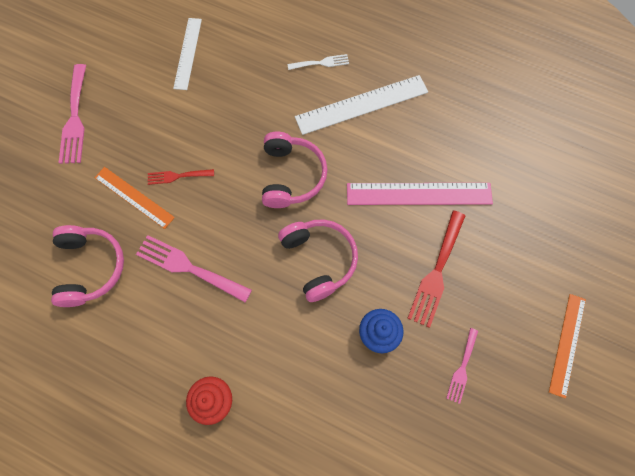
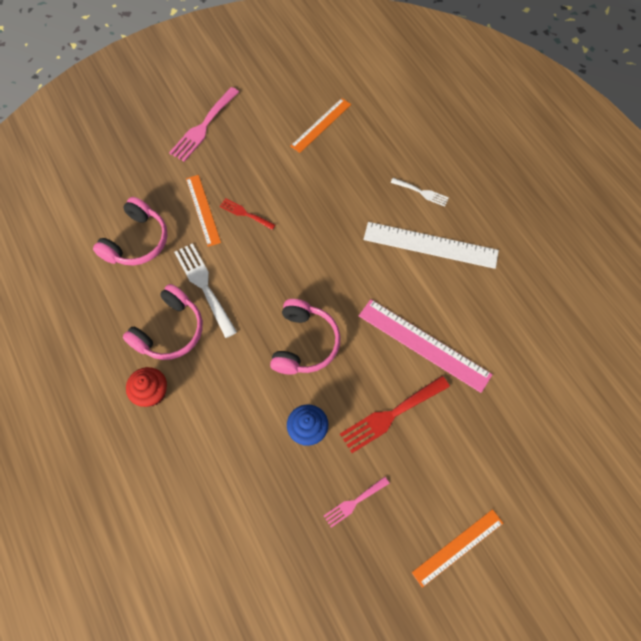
camera: 35 degrees right, 5 degrees down
pink fork [136,235,252,302] -> white fork [174,243,237,338]
white ruler [173,18,202,90] -> orange ruler [290,98,351,153]
pink headphones [262,131,327,208] -> pink headphones moved to [123,284,203,360]

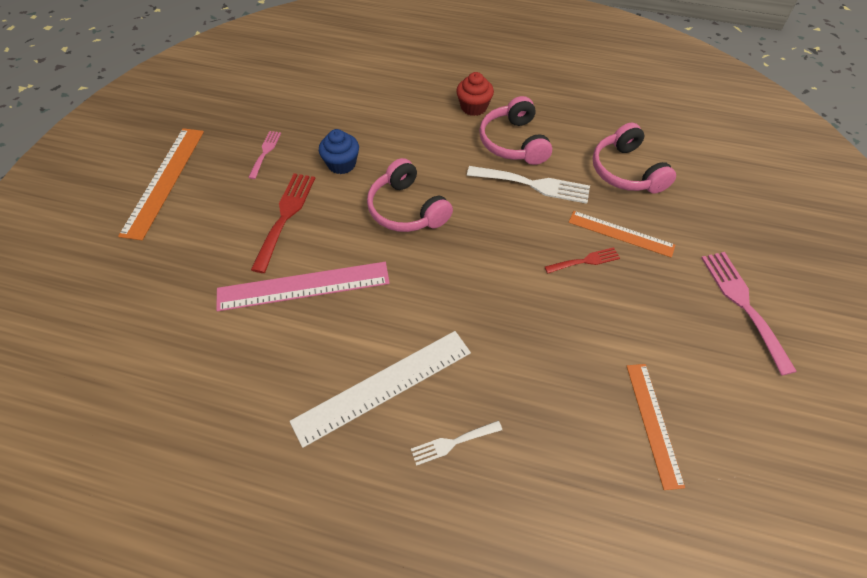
camera: 135 degrees right, 10 degrees down
orange ruler [412,509,503,588] -> orange ruler [118,128,204,240], size x1.54

